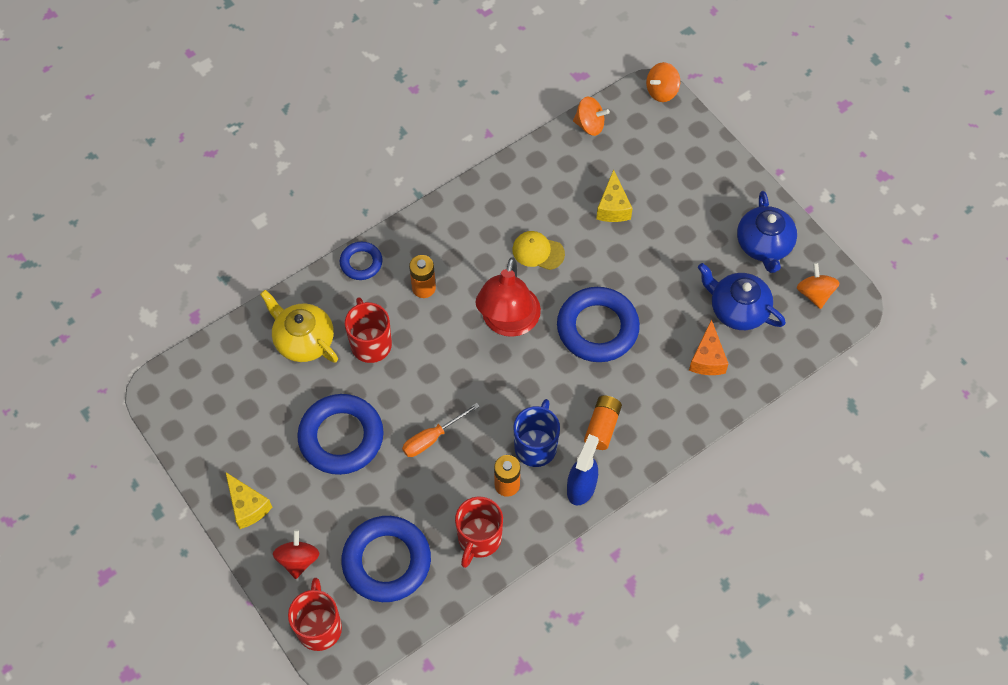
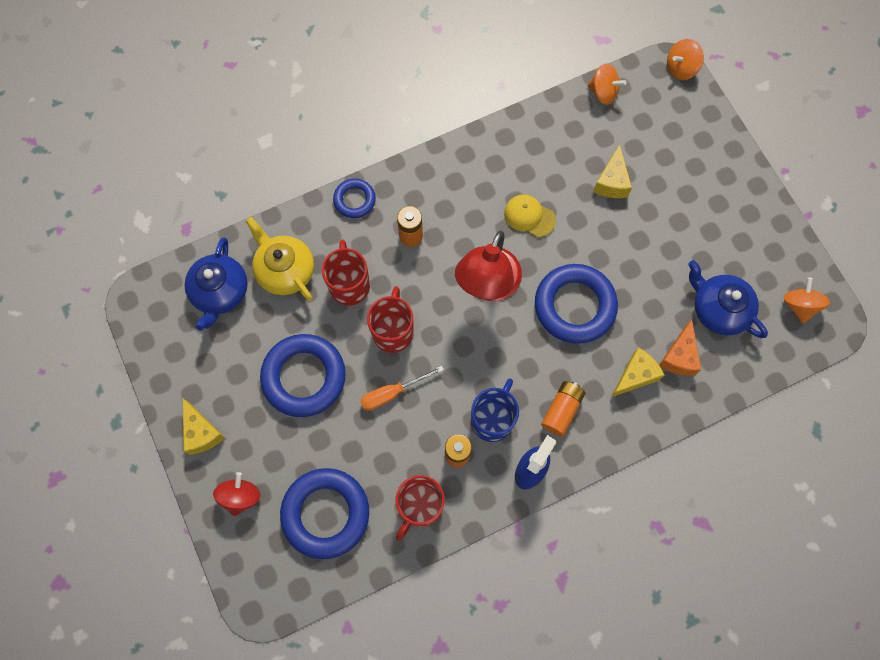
camera: 10 degrees right, 10 degrees up
red mug [288,578,342,651] -> red mug moved to [367,286,414,353]
blue teapot [737,191,797,273] -> blue teapot moved to [185,237,248,331]
none -> yellow cheese [611,347,665,397]

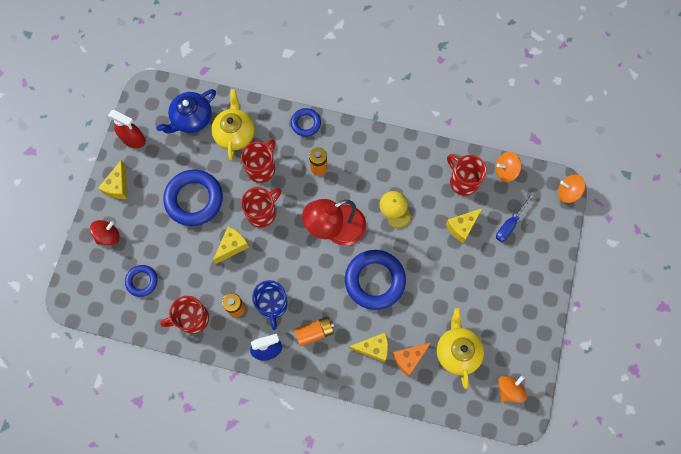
camera: 40 degrees right, 0 degrees up
blue ring [280,468,369,559] -> blue ring [125,265,158,297], size x0.53
orange screwdriver [360,365,444,411] -> yellow cheese [213,226,249,264]
blue mug [471,378,519,442] -> blue mug turned 105 degrees clockwise [252,280,288,330]
orange spinning top [587,63,626,105] -> orange spinning top turned 105 degrees clockwise [495,152,521,182]
blue teapot [688,260,768,338] -> yellow teapot [437,308,484,389]
none -> red spray bottle [108,110,146,148]
none -> red mug [447,154,487,196]
none -> blue screwdriver [496,192,535,242]

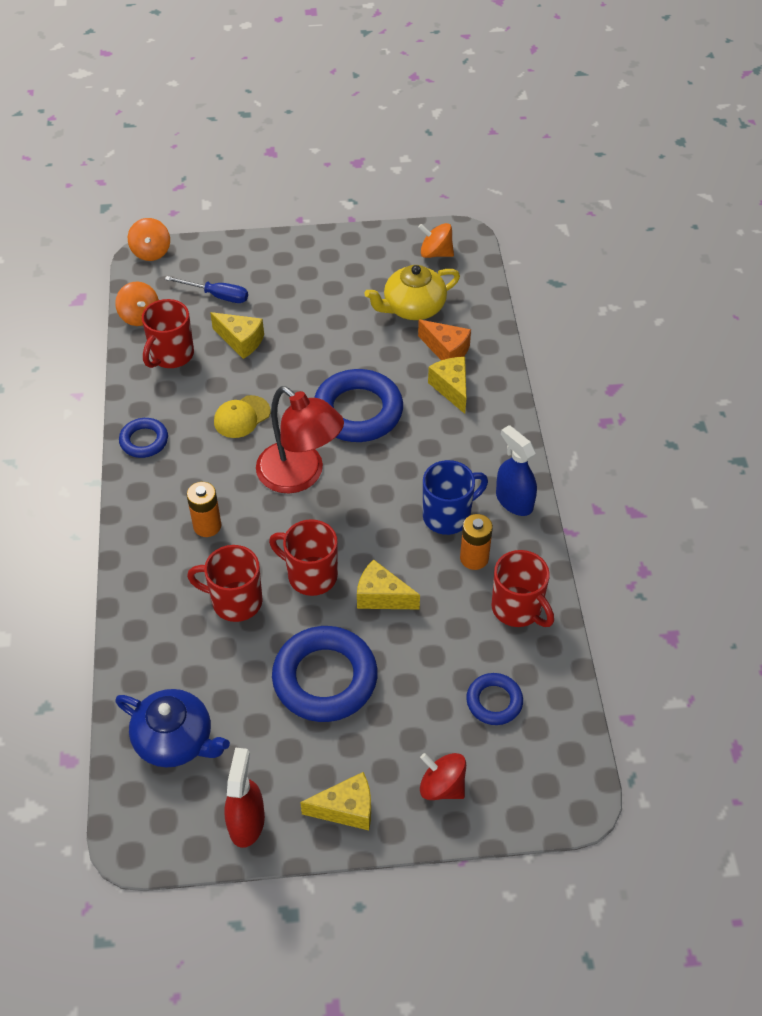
camera: 110 degrees left, 20 degrees down
yellow teapot [211,89,255,161] -> none
blue ring [291,108,321,137] -> blue ring moved to [119,418,168,458]
orange battery [294,317,334,347] -> none

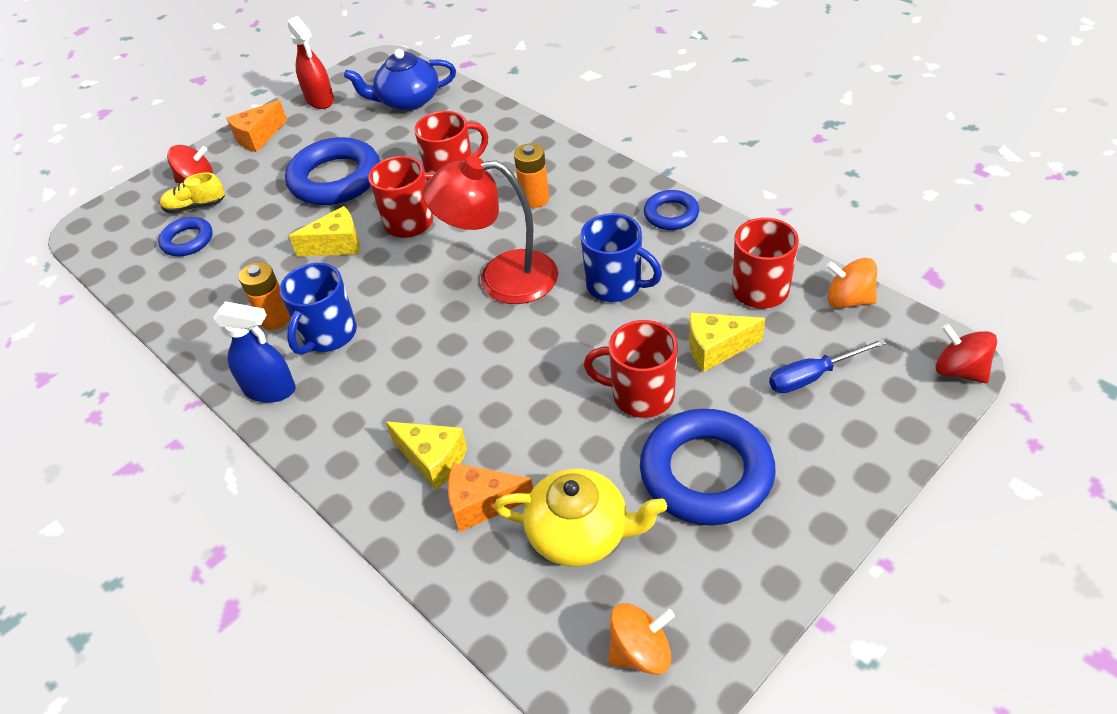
camera: 145 degrees right, 5 degrees down
orange spinning top [128,218,170,261] -> red spinning top [936,324,997,383]
yellow cap [214,395,270,438] -> blue mug [580,213,662,302]
yellow cheese [300,772,371,830] -> orange cheese [226,100,287,152]
blue ring [314,369,403,442] -> blue ring moved to [640,409,776,525]
yellow teapot [365,265,460,320] -> yellow teapot turned 75 degrees clockwise [494,468,667,566]
red mug [491,550,554,627] -> red mug moved to [584,320,678,418]
none -> yellow shoe [160,173,225,214]

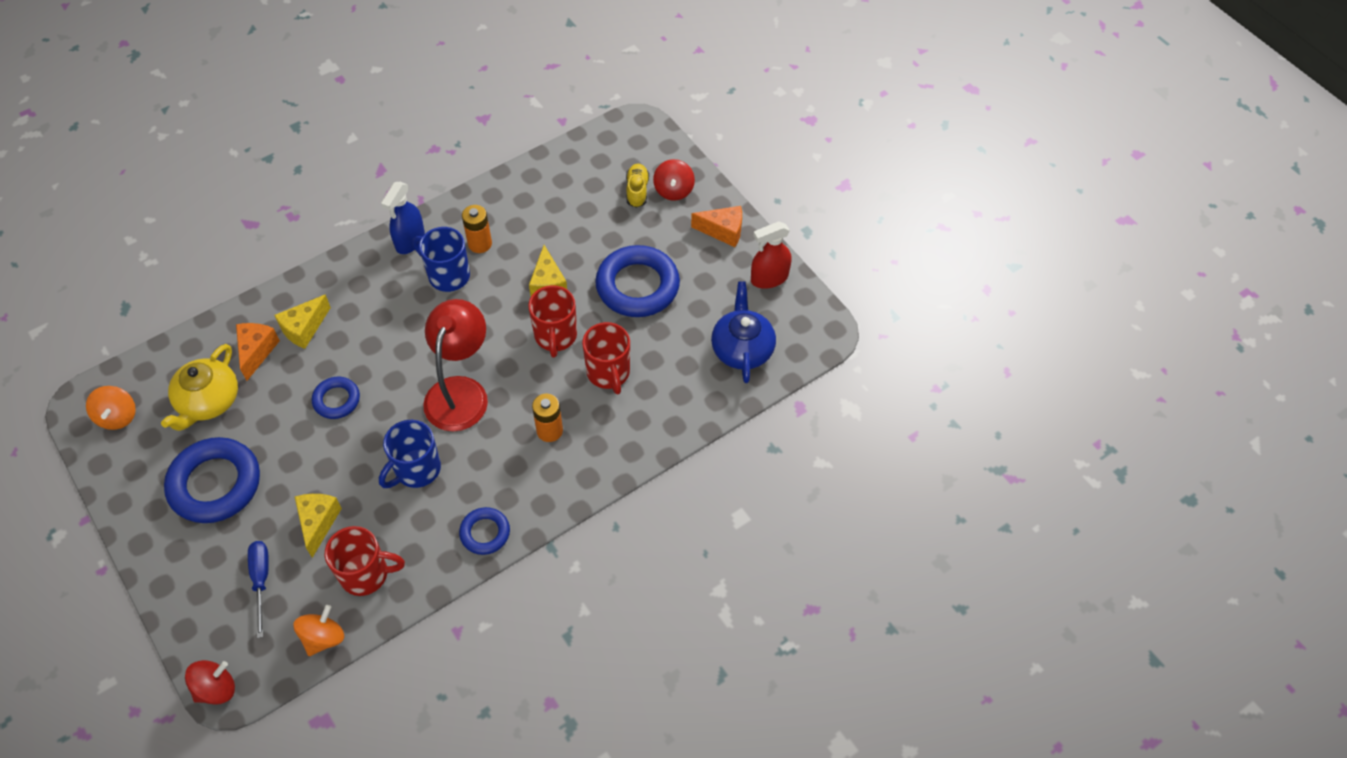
camera: 95 degrees right, 10 degrees up
blue ring [158,217,213,256] -> blue ring moved to [312,377,360,419]
orange cheese [226,100,287,152] -> orange cheese turned 135 degrees clockwise [691,206,742,247]
red mug [584,320,678,418] -> none

